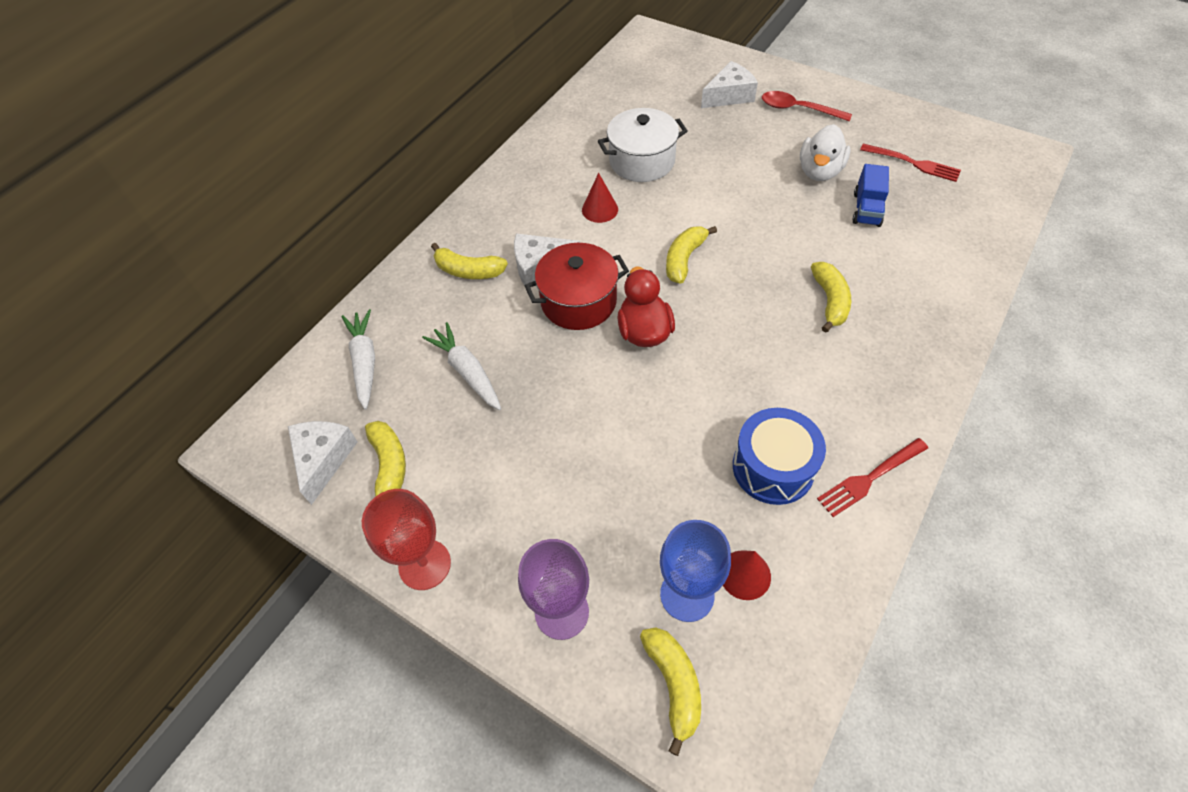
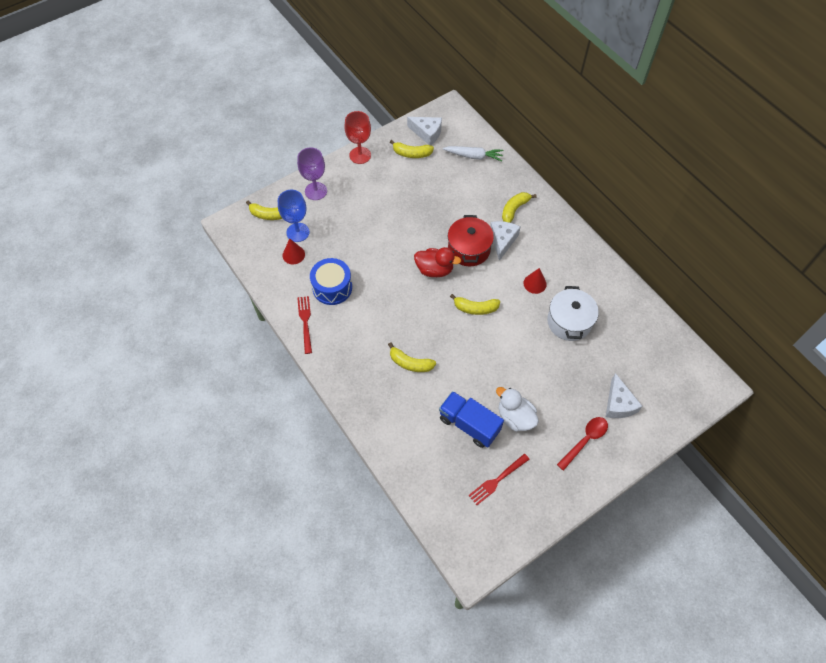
camera: 110 degrees right, 5 degrees up
white carrot [422,322,501,410] -> none
yellow banana [666,226,717,284] -> yellow banana turned 135 degrees clockwise [450,294,500,315]
blue truck [852,164,889,227] -> blue truck [439,391,504,448], size x1.52

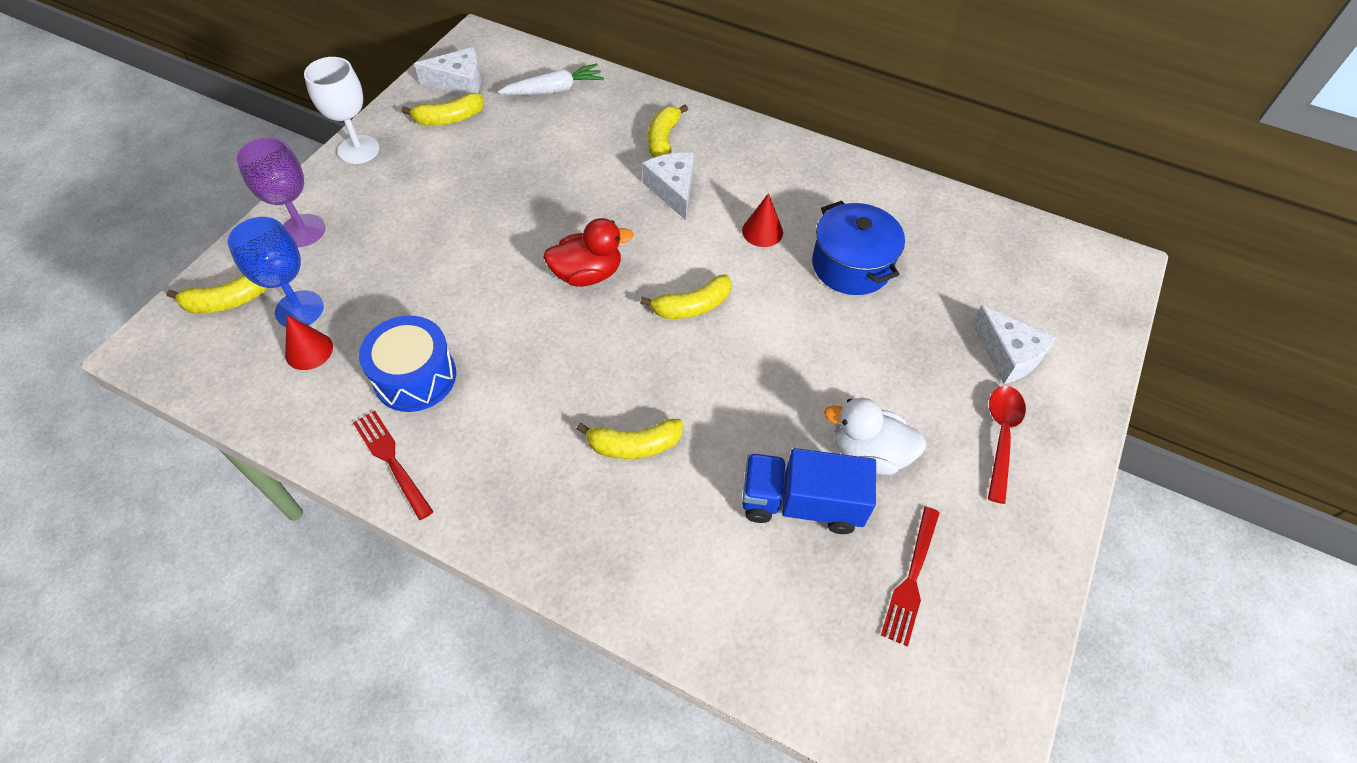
camera: 30 degrees left, 5 degrees down
red goblet [345,111,371,164] -> white goblet [304,57,380,164]
red pot [448,215,494,267] -> none
white pot [547,286,599,341] -> blue pot [812,201,905,295]

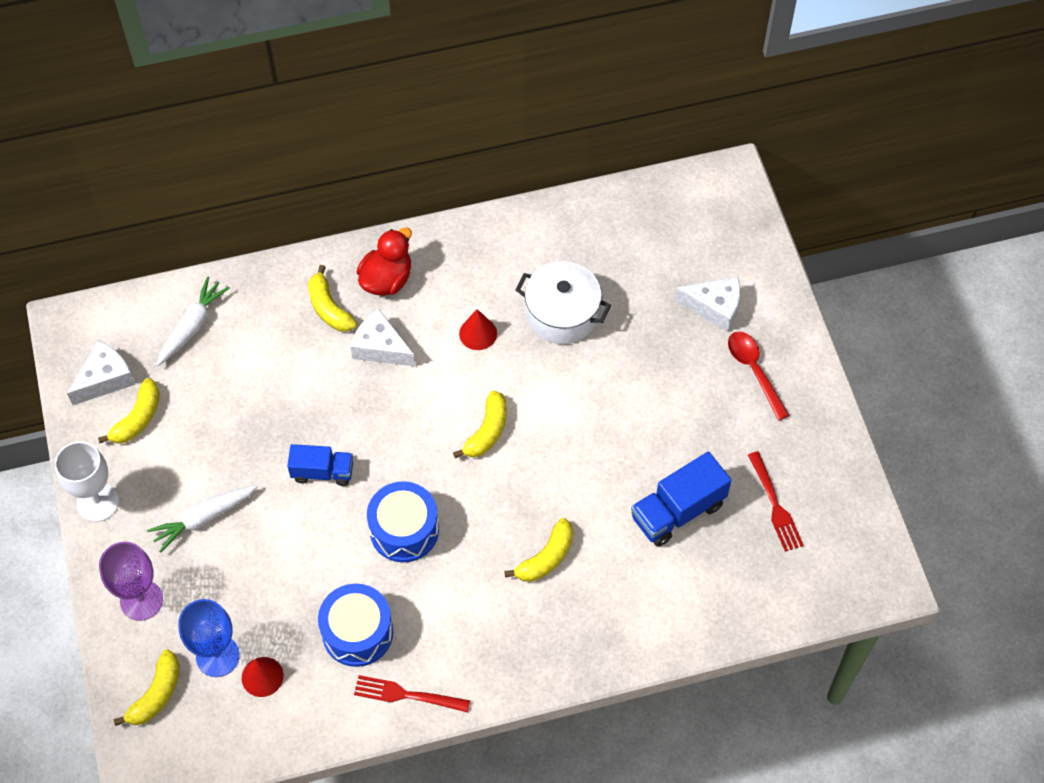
camera: 40 degrees left, 5 degrees up
red duck [543,218,634,287] -> red duck moved to [357,227,412,296]
blue pot [812,201,905,295] -> white pot [516,261,611,344]
white duck [824,398,927,475] -> none
none -> white carrot [147,485,258,553]
none -> blue truck [287,444,353,486]
none -> blue drum [367,481,439,562]

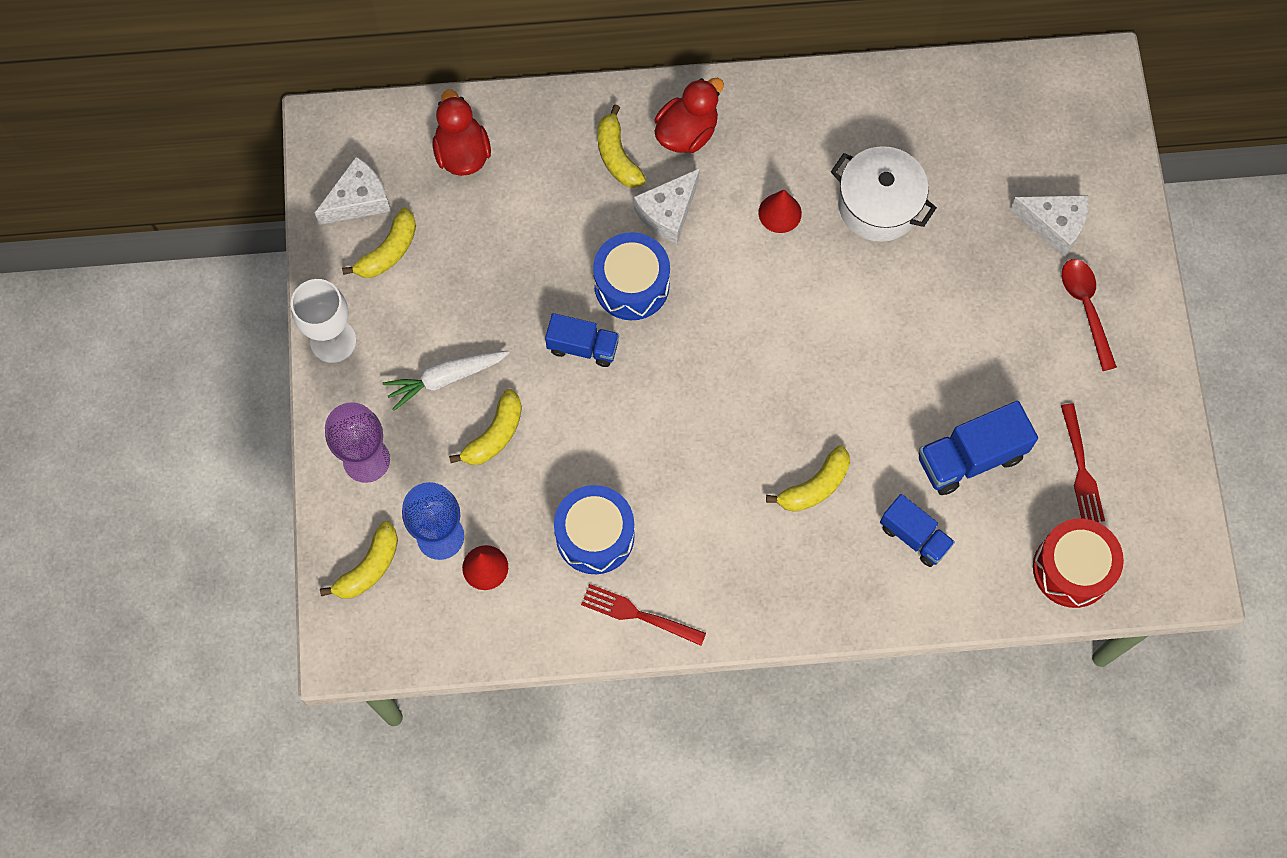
camera: 10 degrees right, 10 degrees up
white carrot [157,277,230,366] -> red duck [432,89,491,176]
white cheese [350,309,416,367] -> white cheese turned 90 degrees counterclockwise [634,168,700,243]
blue drum [367,481,439,562] -> blue drum moved to [593,232,670,320]
yellow banana [453,390,507,458] -> yellow banana moved to [449,389,522,465]
none -> blue truck [880,494,955,567]
none -> red drum [1033,519,1124,608]

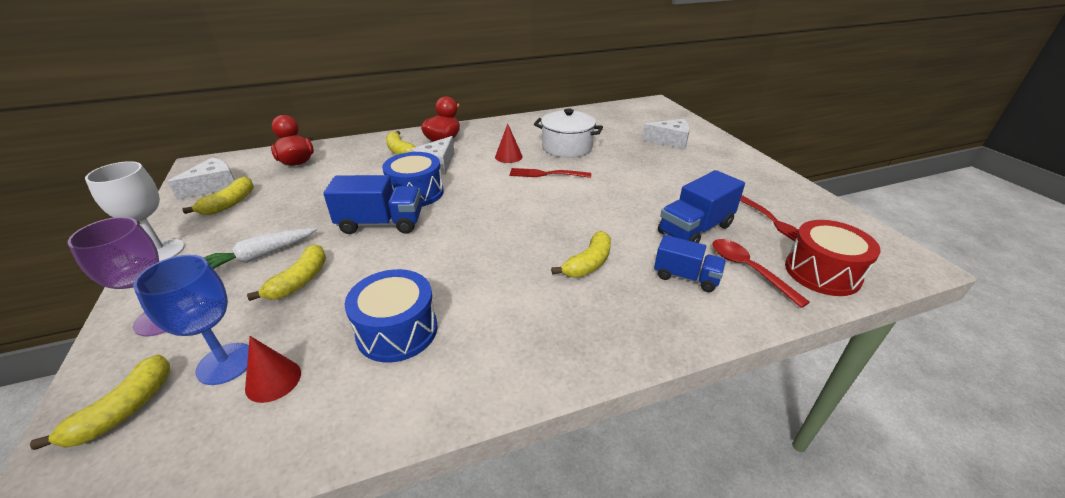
camera: 15 degrees left, 35 degrees down
blue truck [545,313,619,367] -> blue truck [323,175,422,234], size x1.52
red fork [581,584,706,646] -> red fork moved to [510,168,591,178]
red spoon [1062,259,1117,371] -> red spoon moved to [712,239,810,308]

